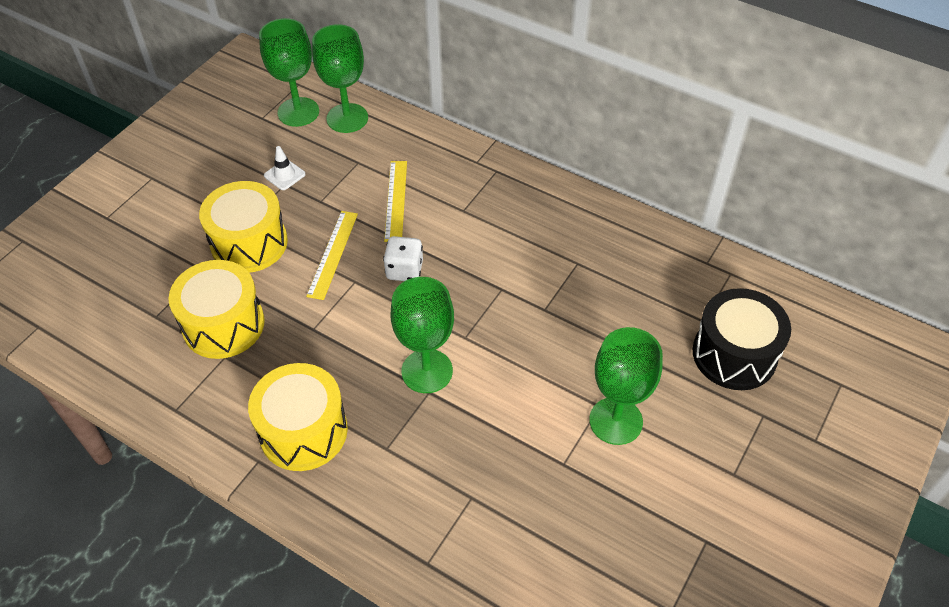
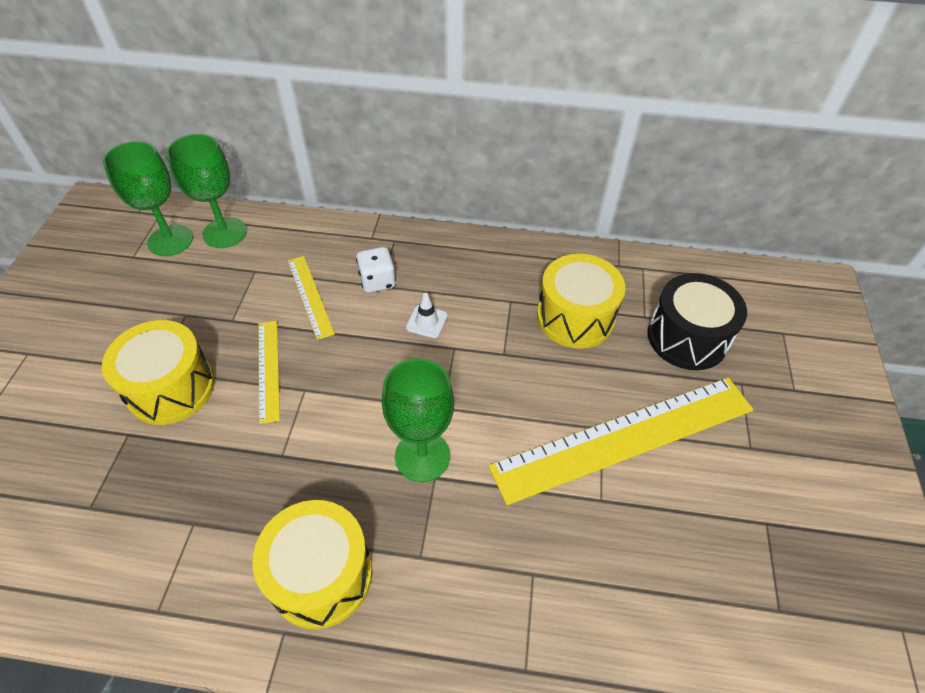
camera: 25 degrees left, 0 degrees up
yellow drum [168,260,265,359] -> yellow drum moved to [537,254,625,349]
white traffic cone [264,146,306,190] -> white traffic cone moved to [406,293,448,338]
white dice [383,236,423,281] -> white dice moved to [356,247,396,293]
green goblet [589,327,663,445] -> yellow ruler [488,377,754,505]

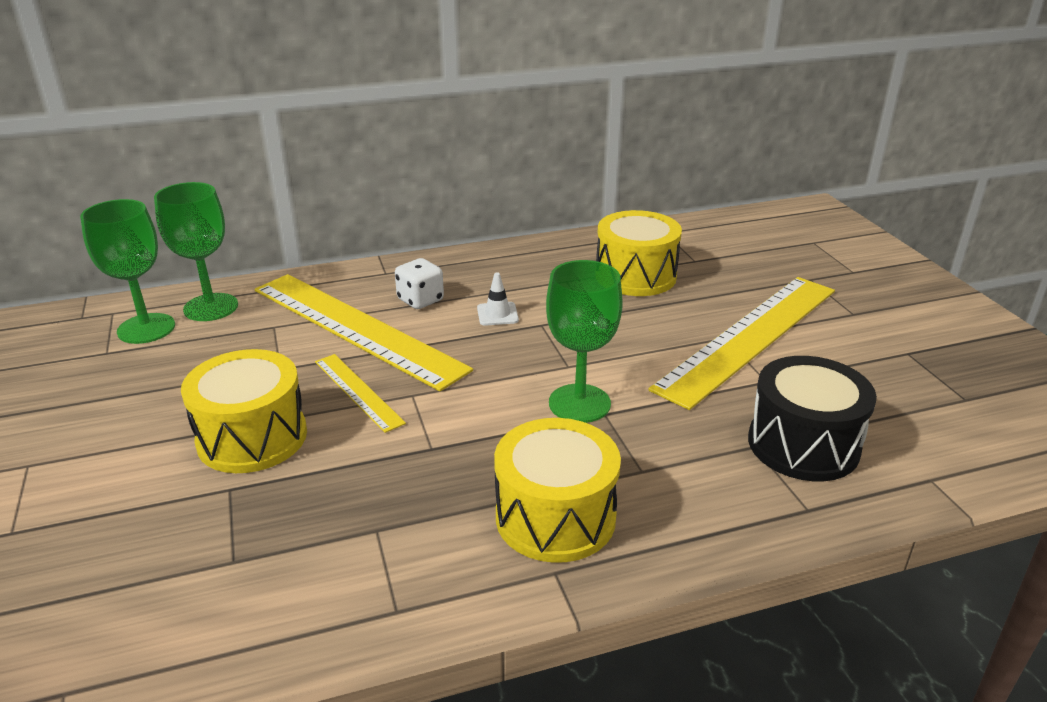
camera: 25 degrees left, 20 degrees down
yellow ruler [288,256,335,340] -> yellow ruler [255,274,473,391], size x2.12
black drum [647,273,747,370] -> black drum moved to [748,356,877,481]

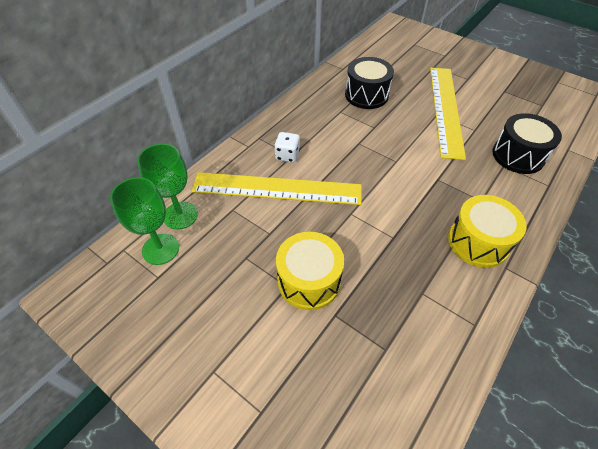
camera: 35 degrees left, 20 degrees up
yellow ruler [315,354,406,433] -> none
white traffic cone [477,273,519,326] -> none
green goblet [546,260,623,423] -> none
yellow drum [596,210,682,296] -> black drum [345,57,394,109]

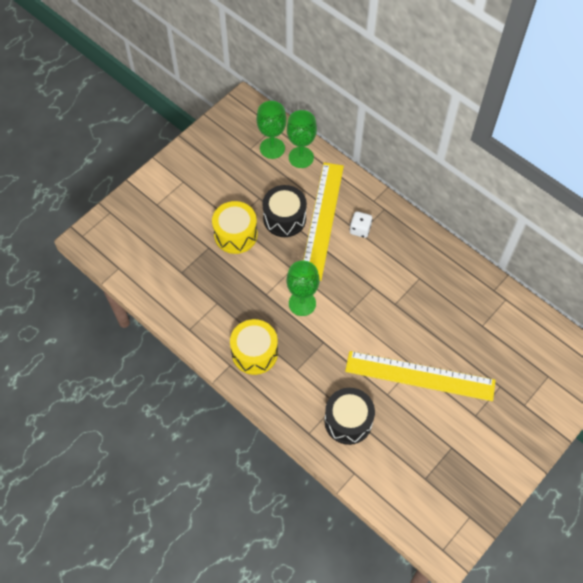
camera: 95 degrees right, 10 degrees up
black drum [345,57,394,109] -> black drum moved to [262,185,307,237]
none -> green goblet [287,261,319,316]

